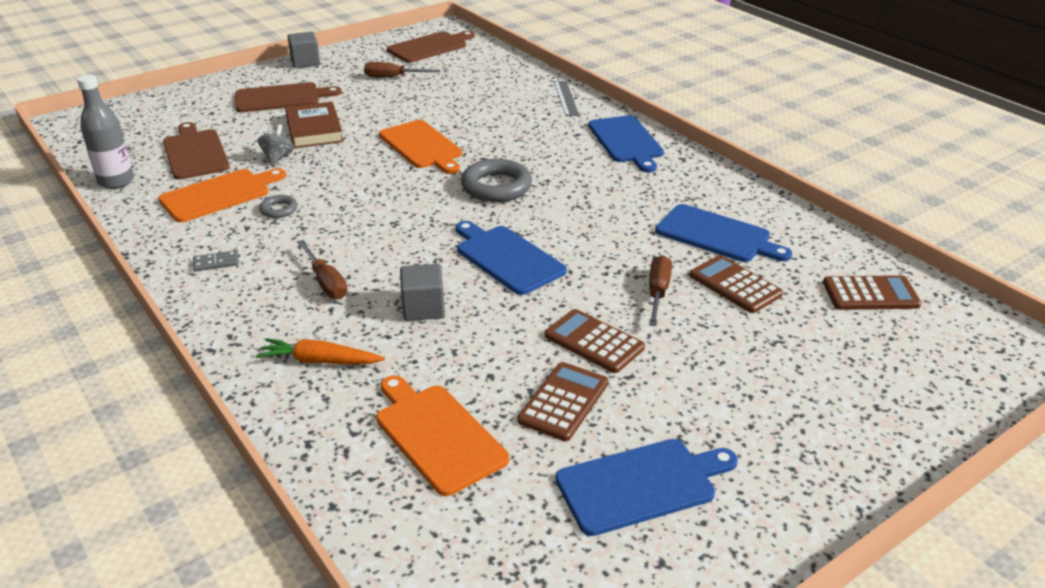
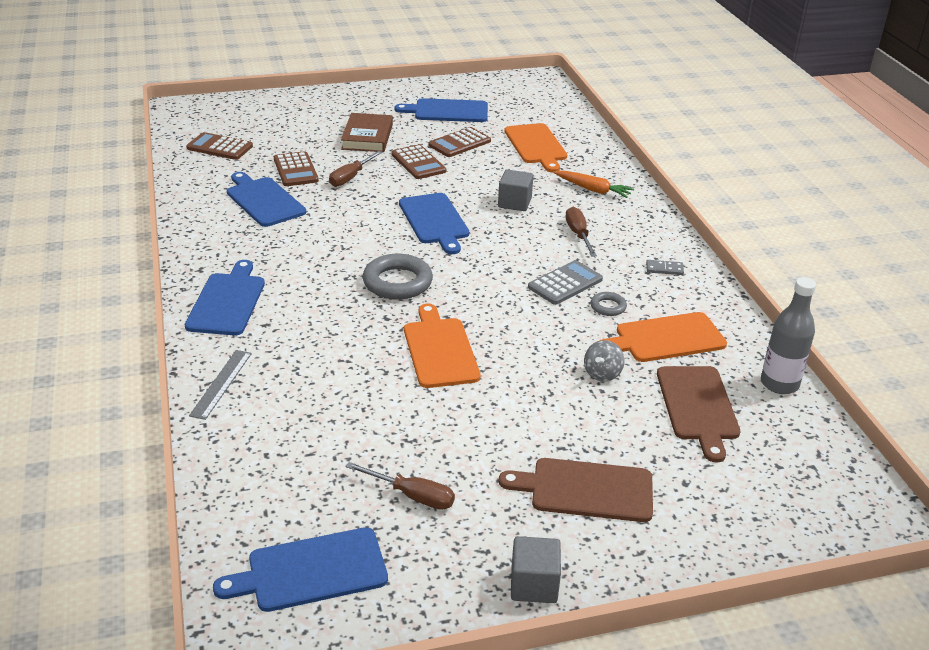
camera: 160 degrees left, 0 degrees up
brown book [285,102,343,148] -> brown book moved to [341,113,393,152]
brown cutting board [387,31,475,63] -> blue cutting board [213,527,388,612]
none -> grey calculator [528,260,603,305]

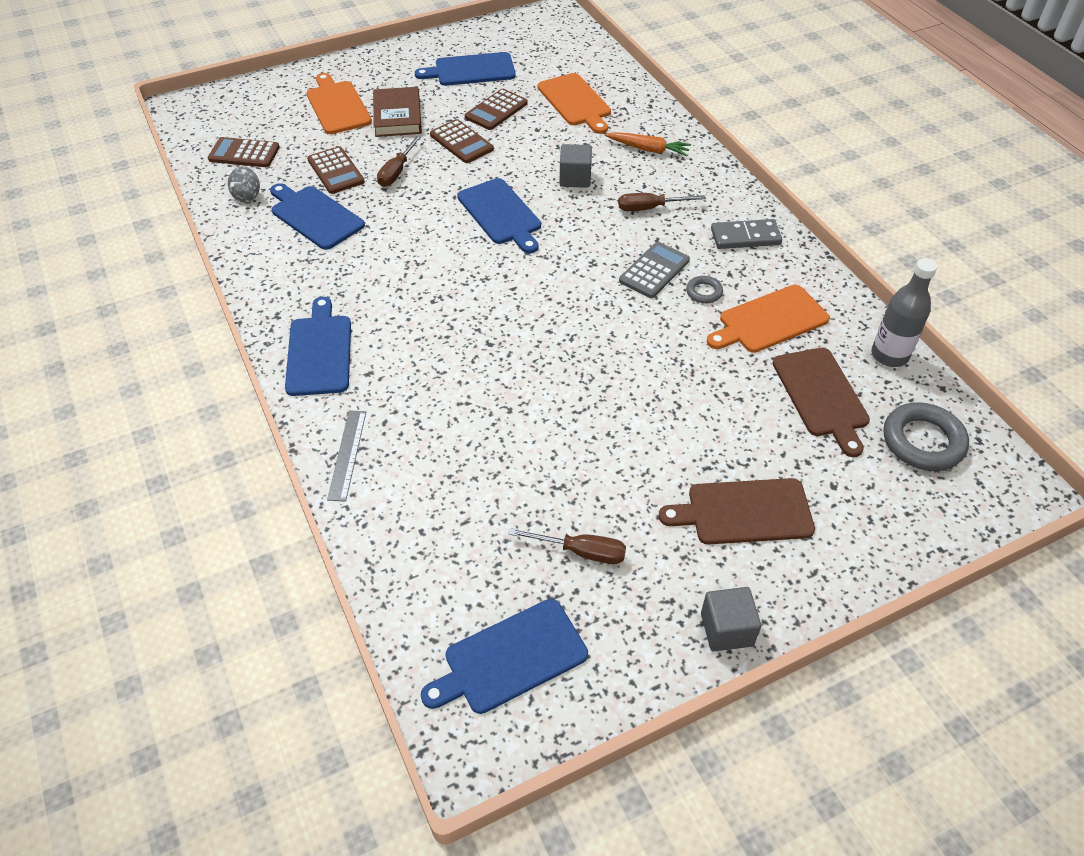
camera: 10 degrees left, 15 degrees up
grey ring [363,254,433,300] -> grey ring moved to [884,402,969,471]
orange cutting board [404,304,481,388] -> orange cutting board moved to [306,73,372,134]
brown screwdriver [565,207,597,257] -> brown screwdriver turned 75 degrees counterclockwise [618,193,706,211]
grey spinning top [584,340,624,382] -> grey spinning top moved to [228,166,260,203]
grey domino [646,260,684,275] -> grey domino [711,219,782,249], size x1.78

